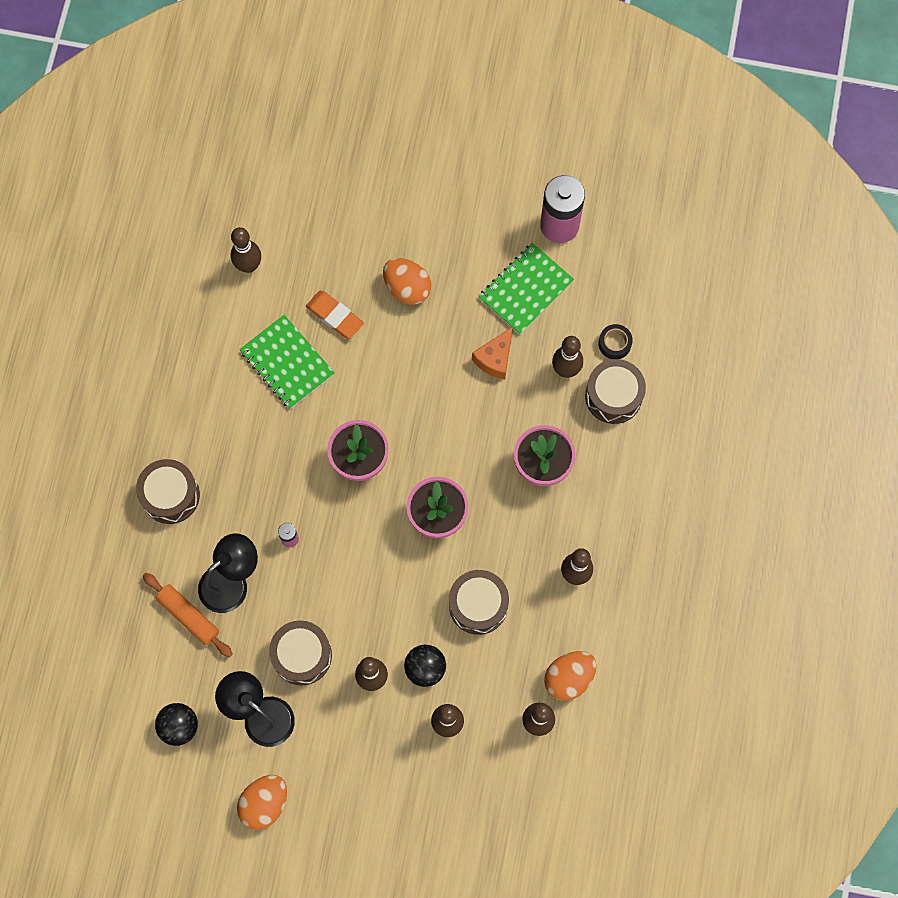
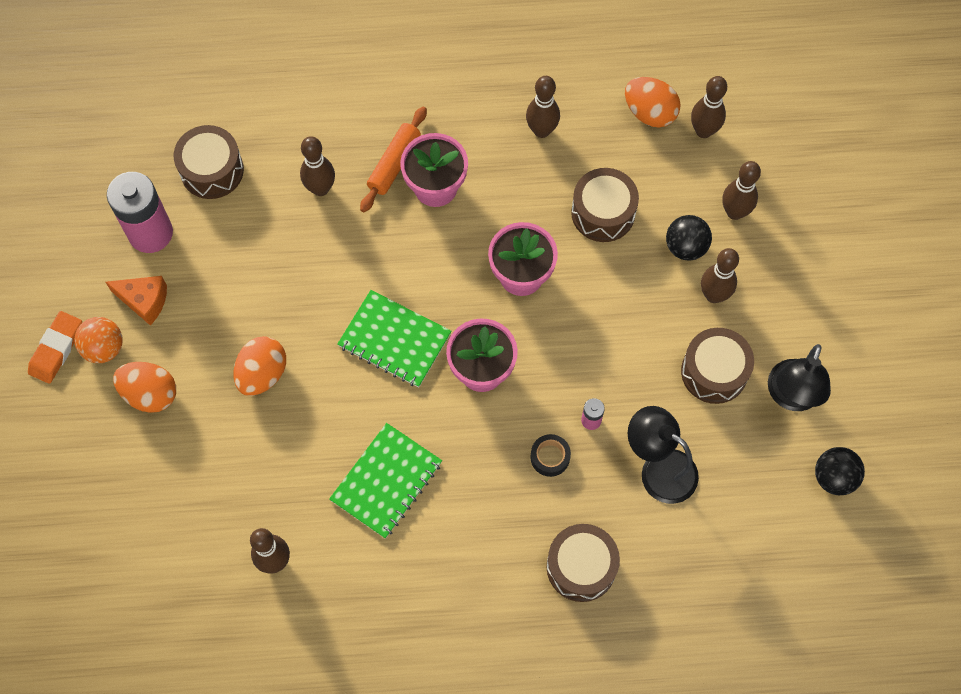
camera: 105 degrees left, 5 degrees down
orange rolling pin [143,573,233,657] -> orange rolling pin moved to [360,107,427,212]
orange egg [237,775,287,830] -> orange egg moved to [113,362,176,413]
orange eraser [306,291,364,339] -> orange eraser moved to [28,311,82,384]
orange cheese [472,327,512,380] -> orange cheese moved to [106,276,167,326]
green notebook [478,243,574,335] -> green notebook moved to [337,290,452,388]
brown drum [585,359,646,424] -> brown drum moved to [174,125,244,199]
black tape [598,324,633,359] -> black tape moved to [530,434,571,477]
none -> orange ball [74,317,123,363]

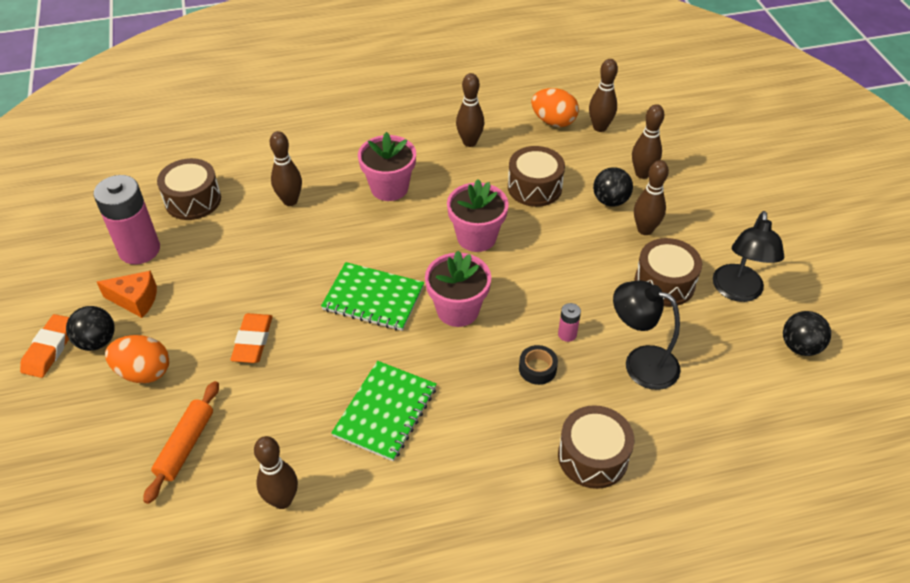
camera: 10 degrees left, 20 degrees down
orange ball [74,317,123,363] -> black ball [66,306,115,351]
orange egg [233,336,286,396] -> orange eraser [230,313,273,363]
orange rolling pin [360,107,427,212] -> orange rolling pin moved to [143,381,219,504]

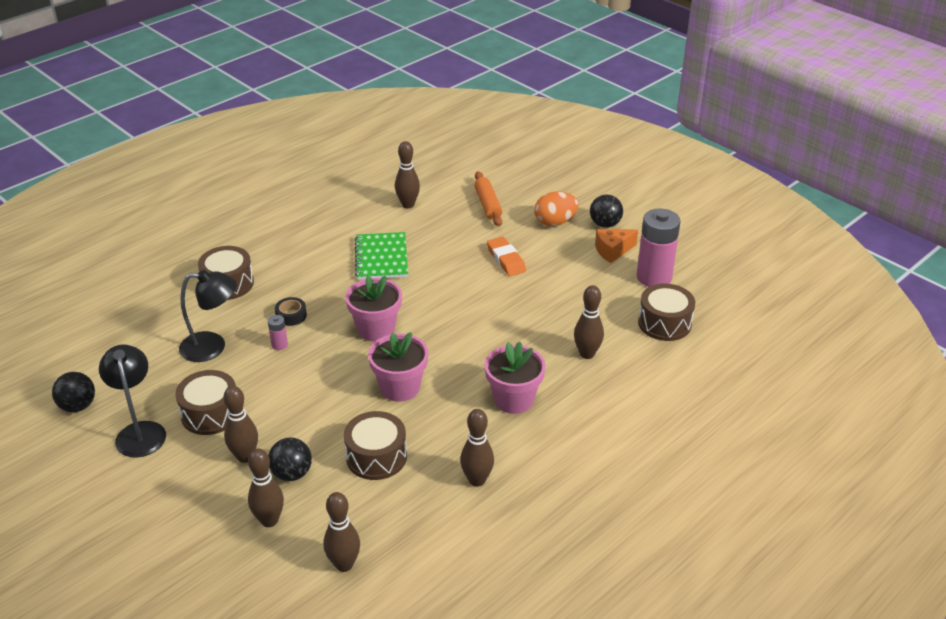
camera: 150 degrees right, 10 degrees down
orange eraser [20,314,69,378] -> none
green notebook [321,262,424,331] -> none
orange egg [531,88,579,127] -> none

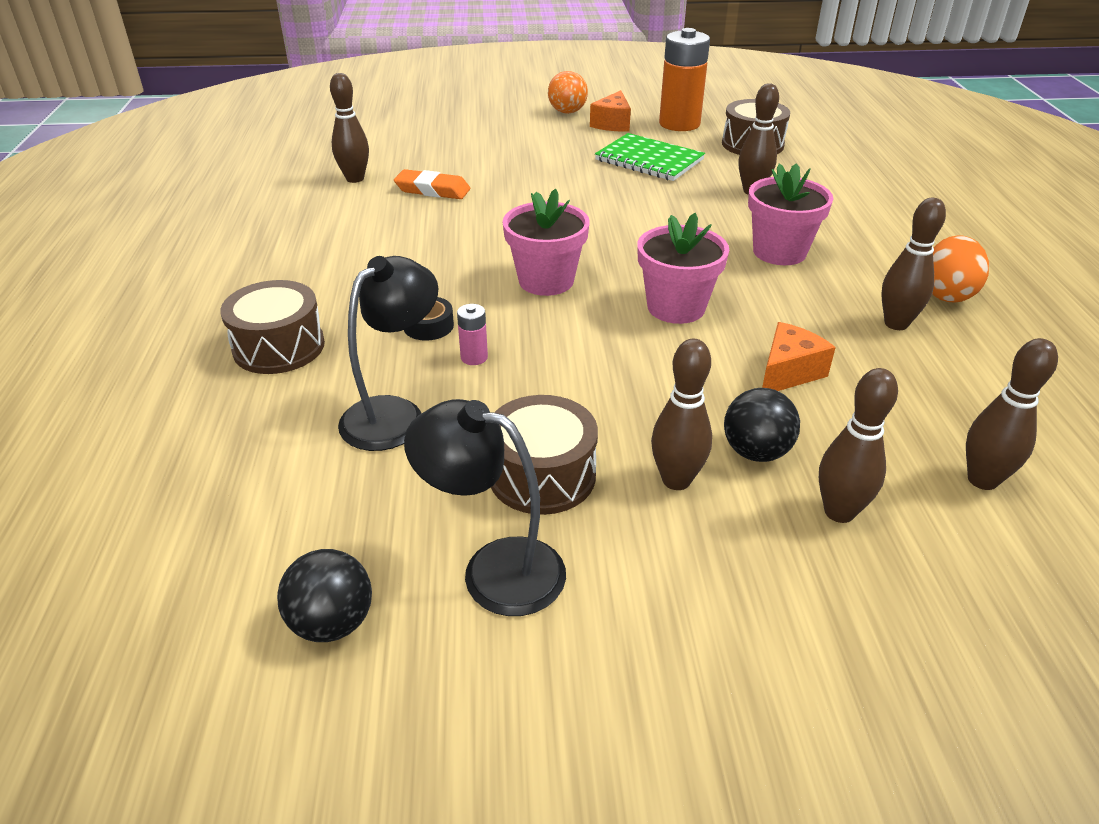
camera: 50 degrees left, 0 degrees up
brown drum [344,411,407,480] -> orange cheese [762,322,836,391]
green notebook [355,232,408,280] -> green notebook moved to [595,133,705,181]
orange rolling pin [475,171,502,226] -> none
orange eraser [487,237,526,276] -> orange eraser moved to [394,169,470,199]
orange egg [534,191,579,226] -> orange egg moved to [932,235,989,303]
black ball [590,194,623,228] -> orange ball [548,71,588,114]
pink battery [637,209,681,287] -> orange battery [659,28,710,131]

